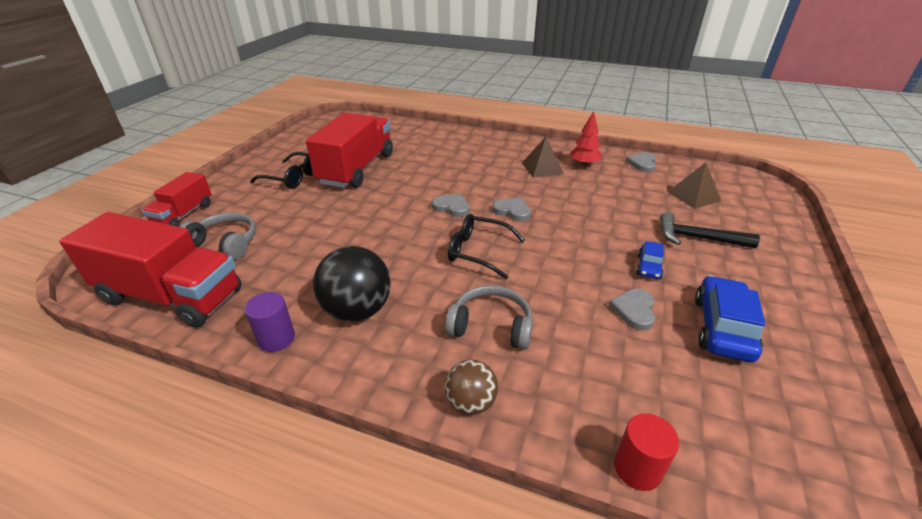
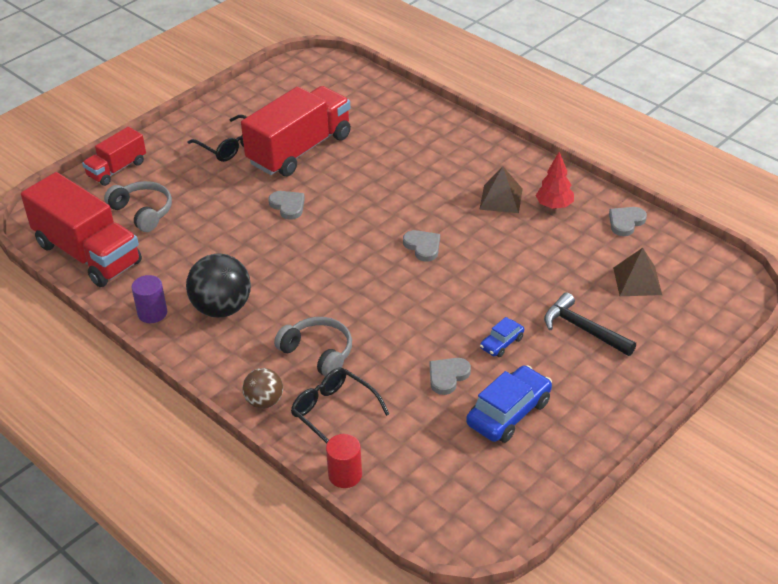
camera: 25 degrees right, 5 degrees up
grey heart [432,194,469,217] -> grey heart moved to [269,191,305,220]
black glasses [448,214,525,279] -> black glasses moved to [291,368,390,444]

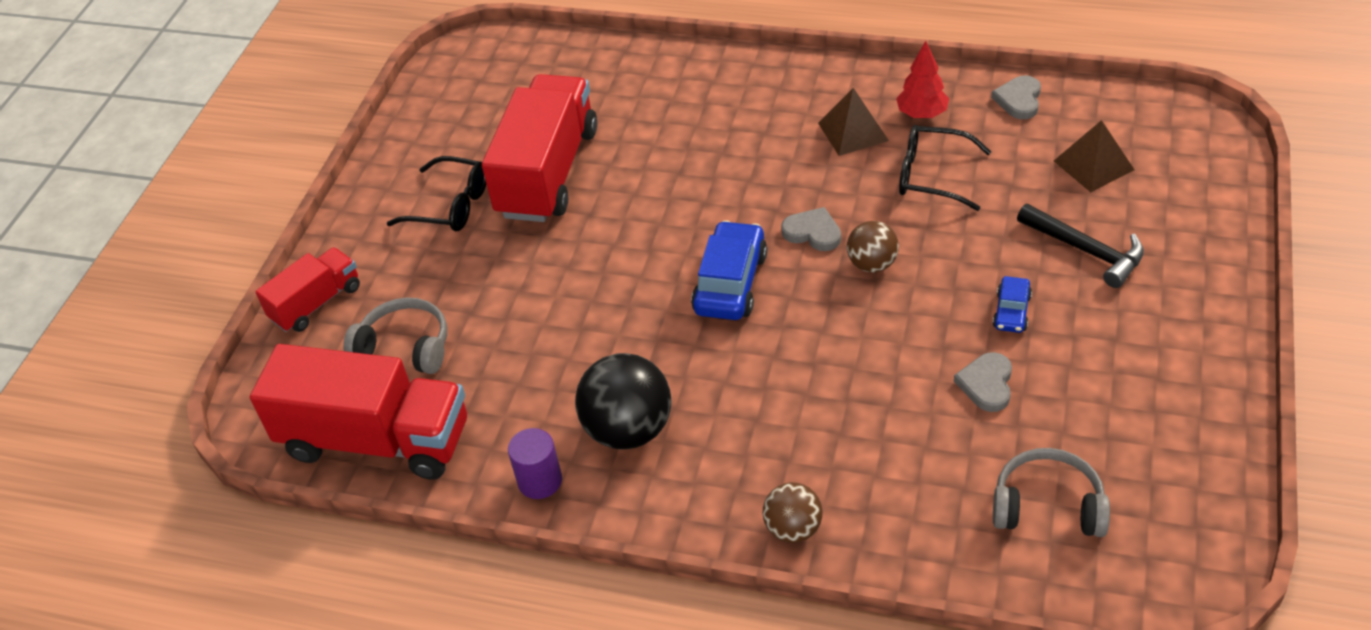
camera: 25 degrees left, 5 degrees up
red truck [82,127,146,186] -> red truck turned 150 degrees counterclockwise [255,247,360,332]
grey heart [269,191,305,220] -> none
grey headphones [274,317,352,376] -> grey headphones moved to [993,448,1110,537]
black glasses [291,368,390,444] -> black glasses moved to [899,125,991,211]
red cylinder [326,434,362,488] -> none
blue car [466,365,552,443] -> blue car moved to [691,220,767,320]
black hammer [544,292,636,356] -> black hammer turned 150 degrees counterclockwise [1017,204,1144,288]
none -> brown ball [847,221,899,272]

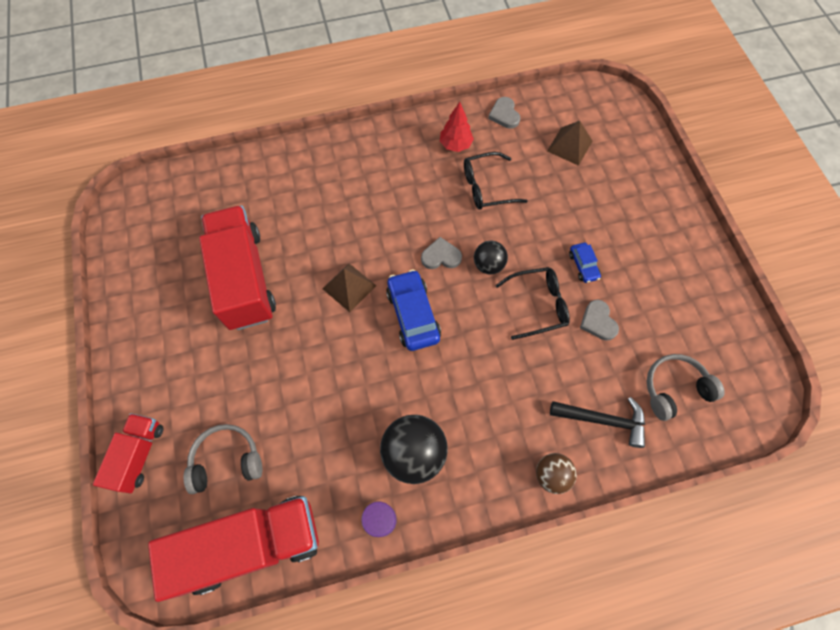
camera: 35 degrees left, 20 degrees up
black glasses [387,156,486,232] -> black glasses moved to [495,267,570,340]
brown pyramid [818,88,889,156] -> brown pyramid moved to [322,263,376,312]
brown ball [847,221,899,272] -> black ball [474,241,508,275]
black hammer [1017,204,1144,288] -> black hammer moved to [550,397,645,448]

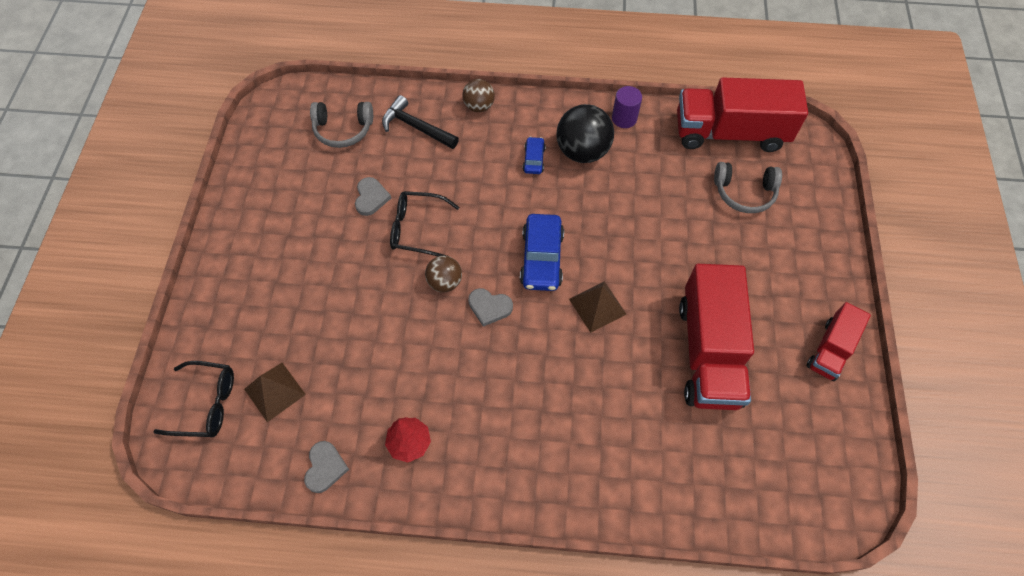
camera: 160 degrees left, 5 degrees down
red truck [93,413,163,493] -> red truck moved to [806,302,871,381]
black glasses [464,152,528,210] -> black glasses moved to [153,361,234,437]
black ball [474,241,508,275] -> brown ball [425,256,462,292]
blue car [569,243,601,283] -> blue car moved to [523,137,546,174]

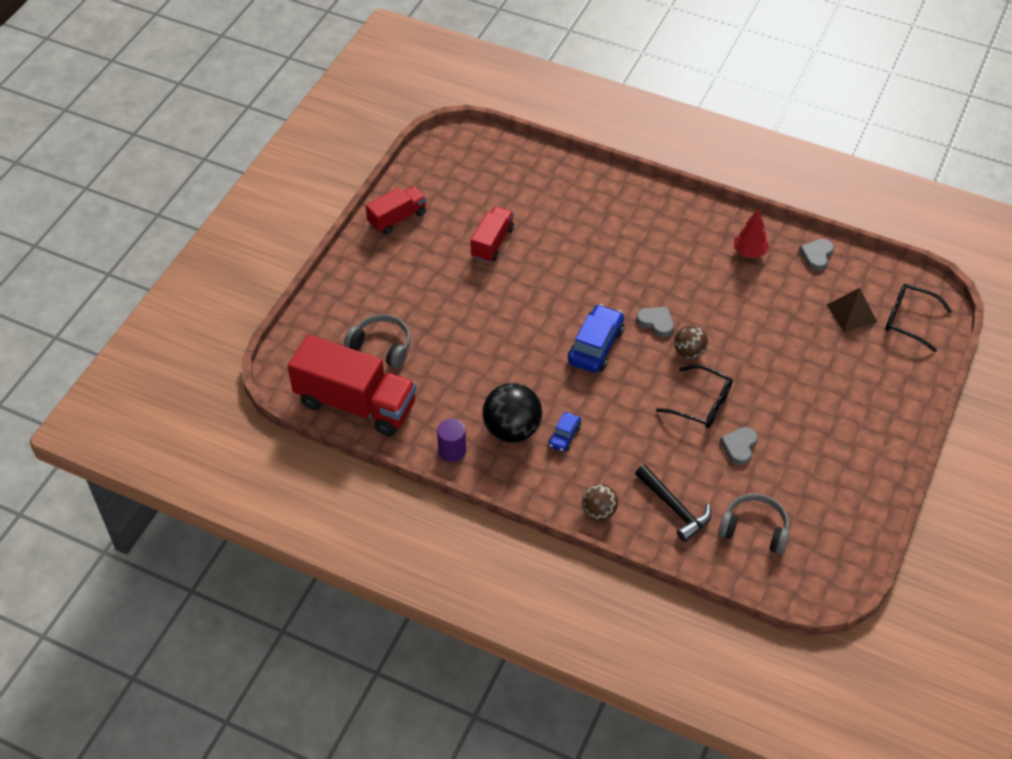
camera: 160 degrees left, 10 degrees down
brown pyramid [569,281,627,333] -> none
red truck [679,264,754,410] -> red truck [471,206,514,263], size x0.55

